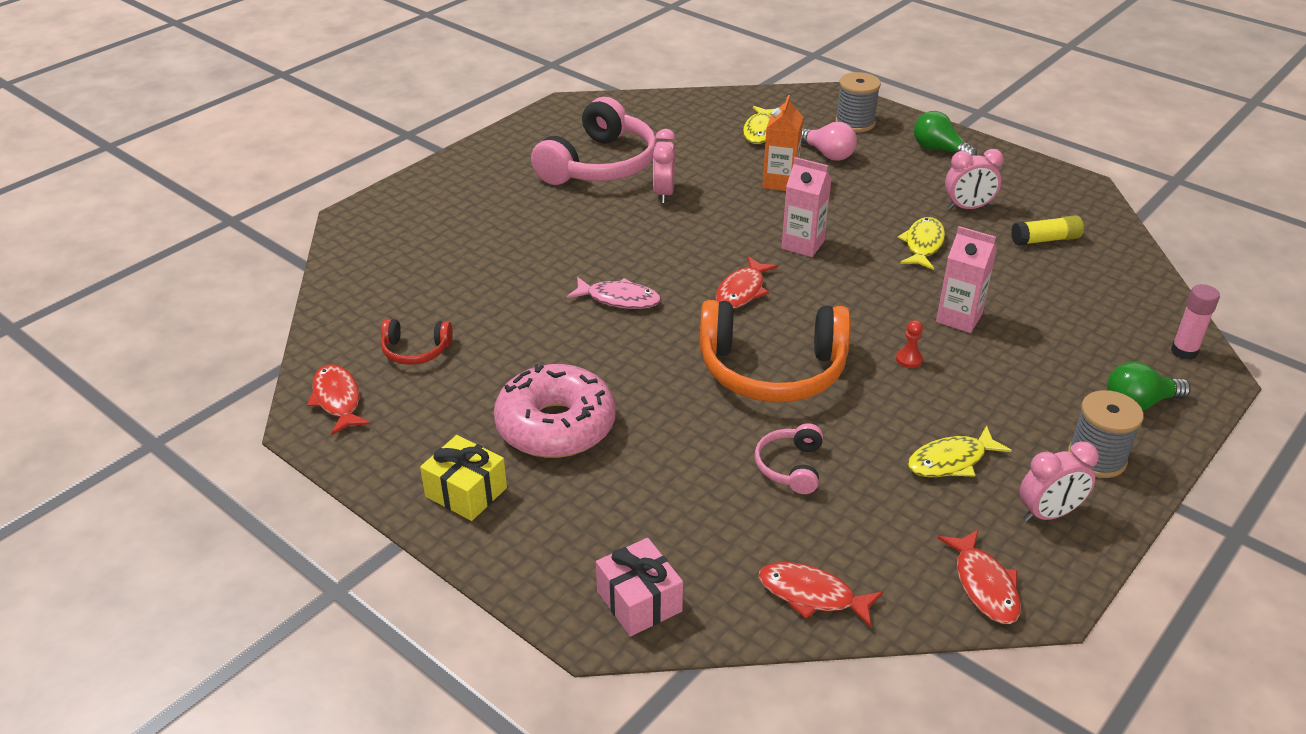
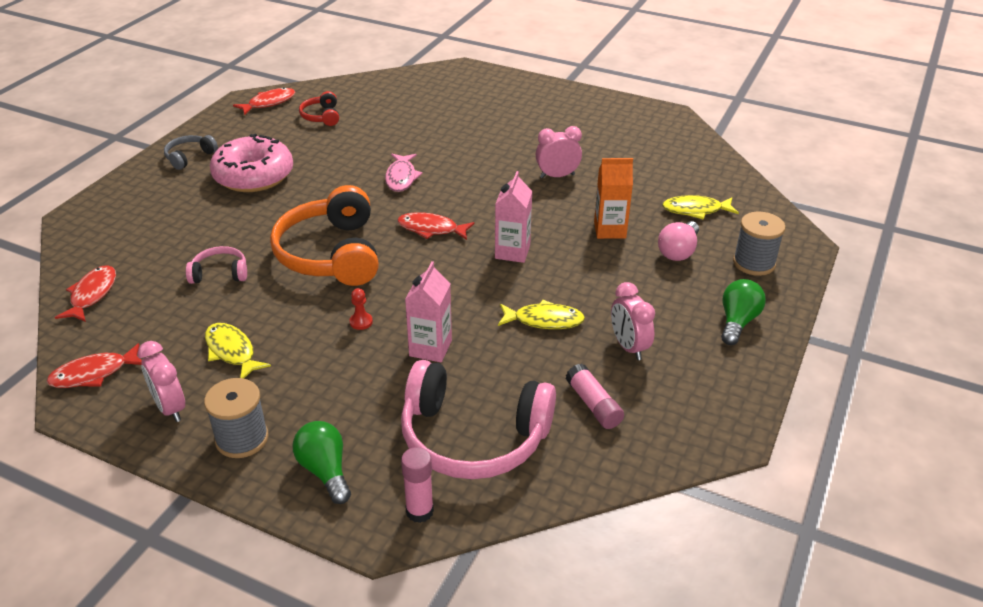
camera: 75 degrees right, 0 degrees up
yellow gift [420,435,507,521] -> grey headphones [164,135,218,170]
pink headphones [531,97,657,185] -> pink headphones moved to [401,360,556,479]
pink gift [596,538,683,637] -> none
yellow glue stick [1011,215,1084,246] -> pink glue stick [566,364,624,429]

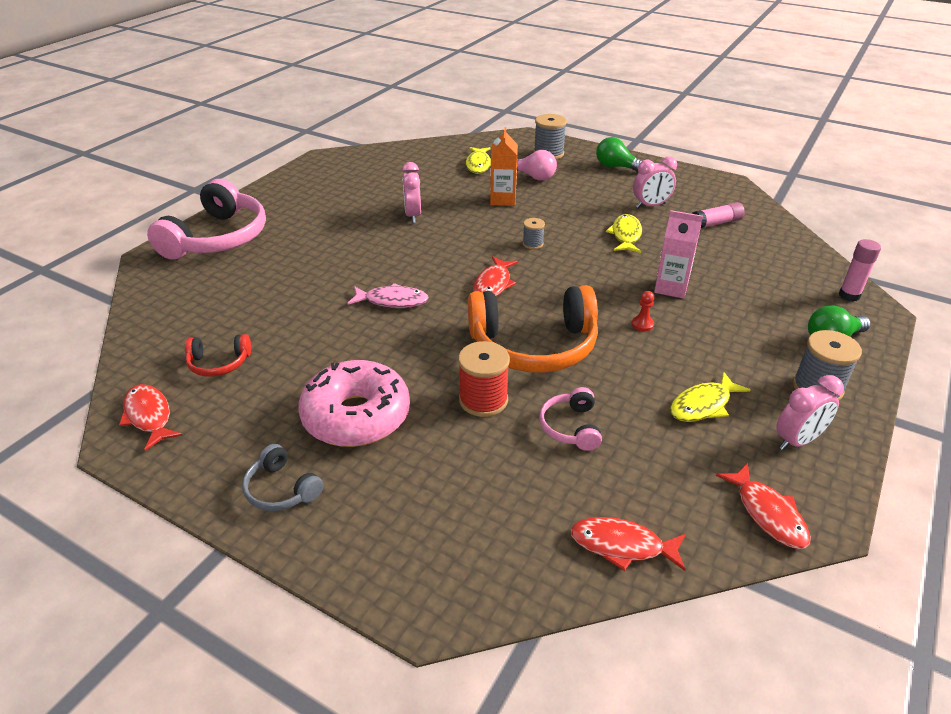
camera: 85 degrees left, 0 degrees up
pink headphones [401,360,556,479] -> pink headphones moved to [147,179,266,260]
pink carton [495,171,533,263] -> grey spool [523,218,545,249]
none -> red spool [458,341,510,417]

